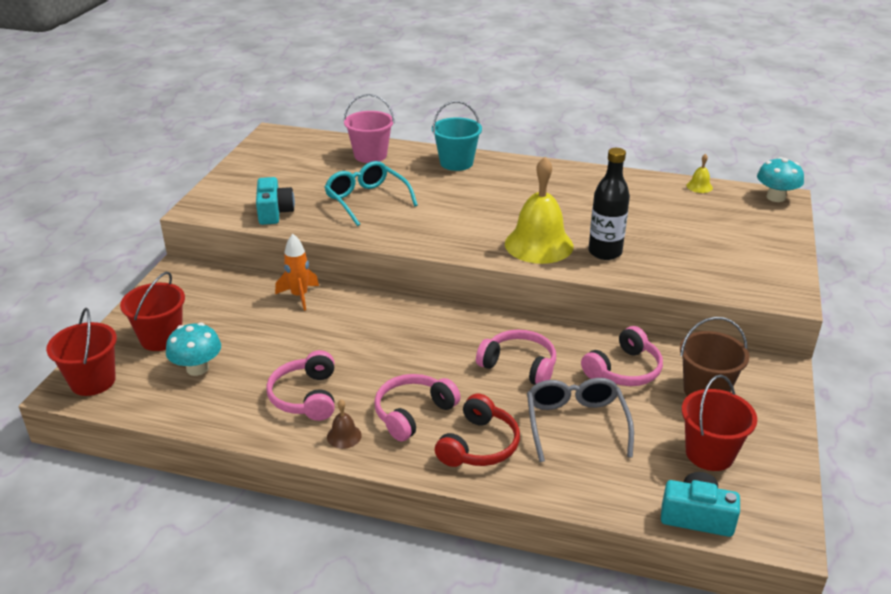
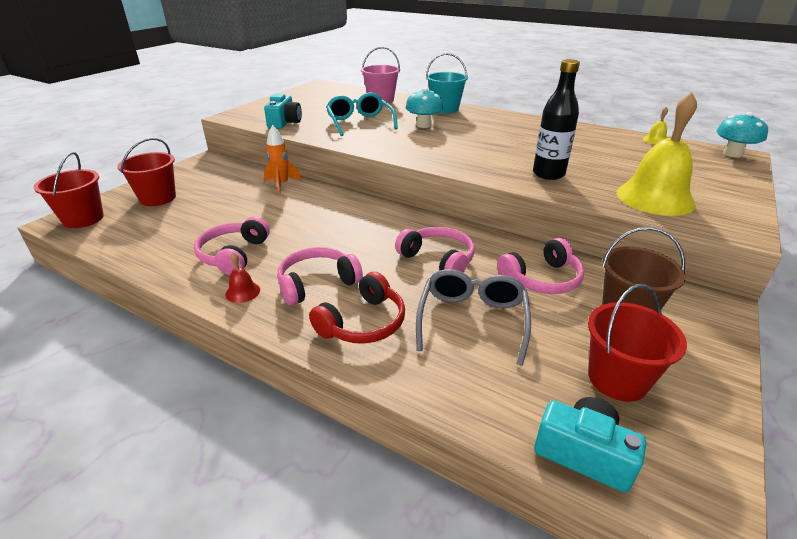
camera: 15 degrees right, 0 degrees up
turquoise mushroom [166,323,221,376] -> turquoise mushroom moved to [406,88,443,128]
brown bell [327,400,362,449] -> red bell [225,252,260,303]
yellow bell [505,157,573,264] -> yellow bell moved to [617,92,697,216]

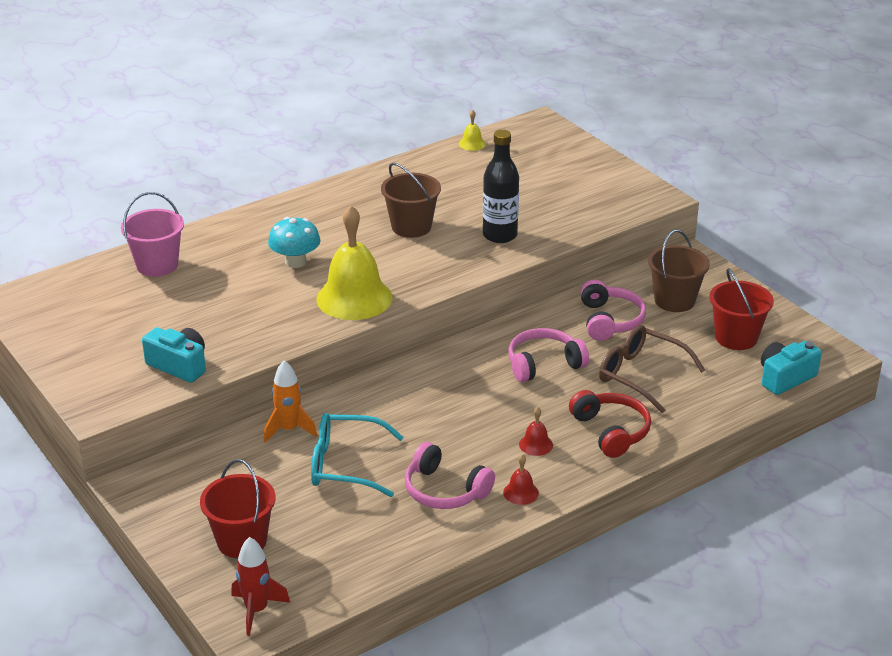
camera: 65 degrees left, 0 degrees up
red bucket [34,152,104,228] -> red rocket [231,537,290,636]
pink headphones [277,247,363,306] -> red bell [519,407,553,456]
turquoise glasses [326,93,398,136] -> turquoise glasses moved to [311,413,404,497]
grey glasses [416,269,531,366] -> brown glasses [599,325,705,413]
turquoise bucket [426,53,468,113] -> none
yellow bell [617,92,697,216] -> yellow bell moved to [317,205,393,320]
turquoise mushroom [716,112,768,158] -> none
none -> brown bucket [381,163,441,238]

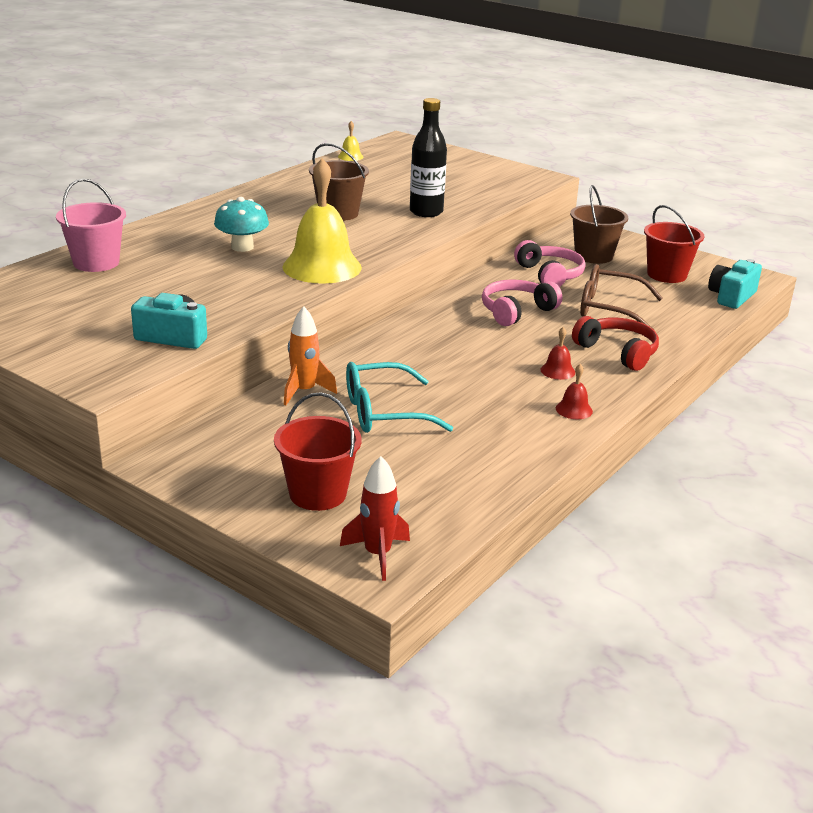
camera: 20 degrees left, 5 degrees down
pink headphones [405,442,495,509] -> none

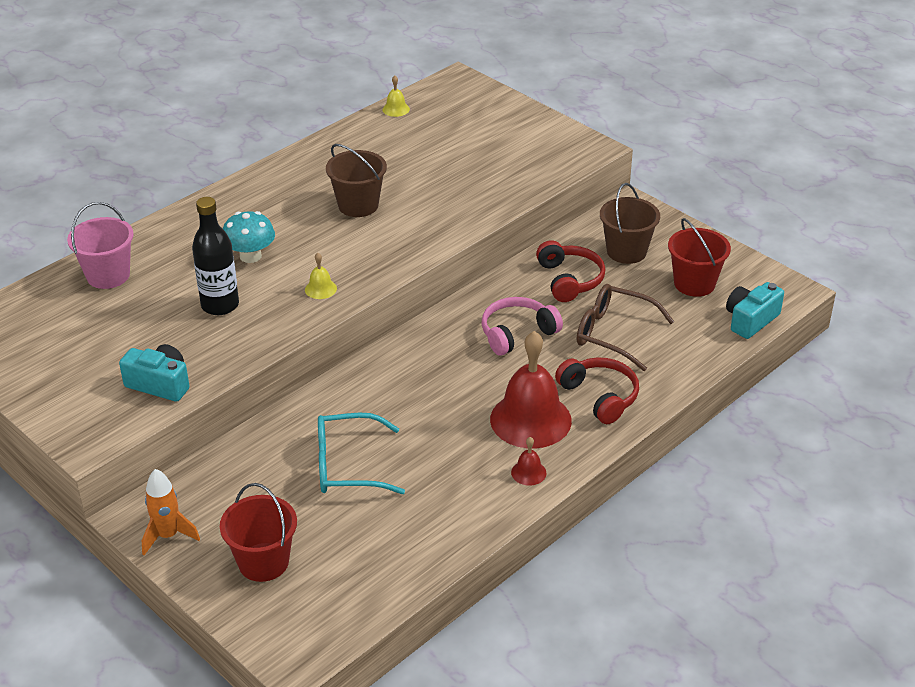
camera: 10 degrees right, 10 degrees up
yellow bell [283,158,362,284] -> yellow bell [305,253,337,299], size x0.42
orange rocket [284,306,337,406] -> orange rocket moved to [142,469,200,555]
red rocket [340,456,410,581] -> none
black bottle [410,98,447,217] -> black bottle moved to [192,197,239,315]
pink headphones [514,240,585,287] -> red headphones [536,240,605,302]
red bell [541,327,575,380] -> red bell [490,331,572,449], size x2.41

